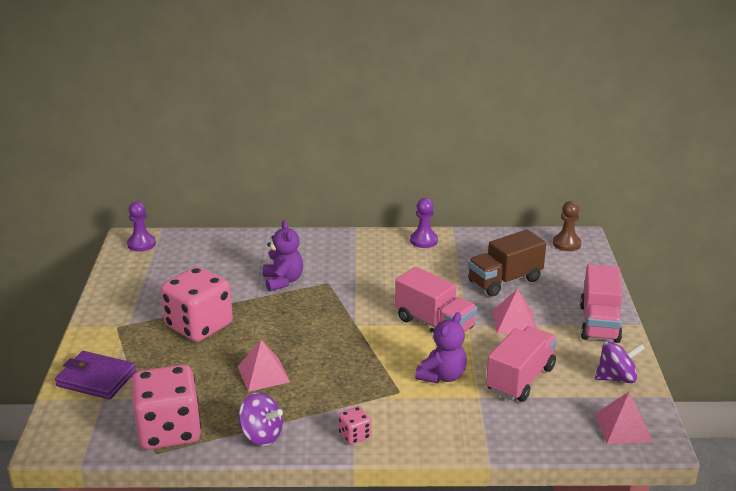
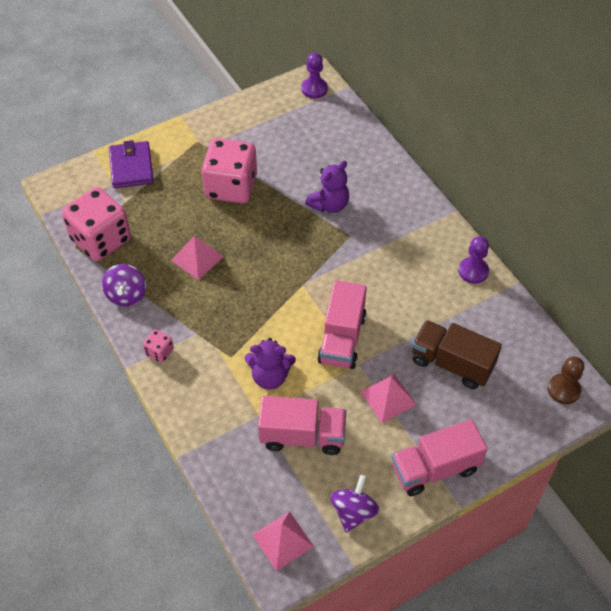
camera: 60 degrees right, 25 degrees up
purple spinning top [595,341,645,383] -> purple spinning top turned 120 degrees counterclockwise [330,475,379,533]

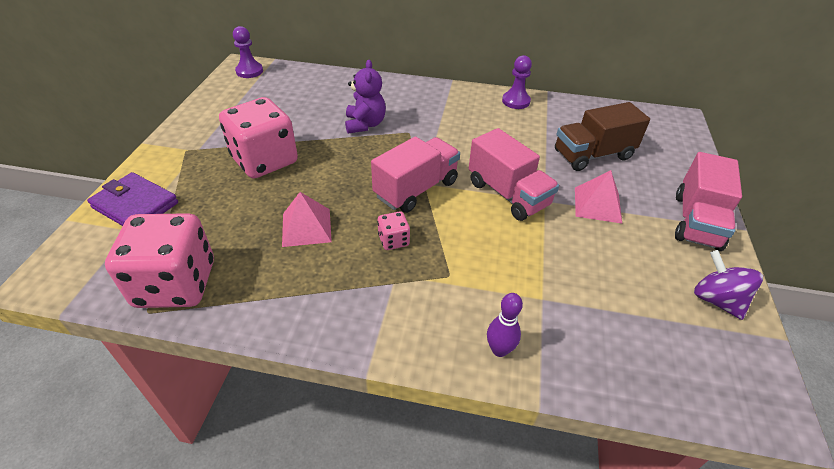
camera: 50 degrees left, 10 degrees down
purple spinning top [102,264,146,306] -> none
pink dice [143,329,174,363] -> pink dice moved to [377,211,410,250]
purple teddy bear [245,338,296,390] -> none
pink pyramid [252,511,314,571] -> none
pink truck [258,396,347,455] -> pink truck moved to [371,137,460,213]
brown pawn [548,357,584,404] -> none
none -> purple bowling pin [487,293,523,357]

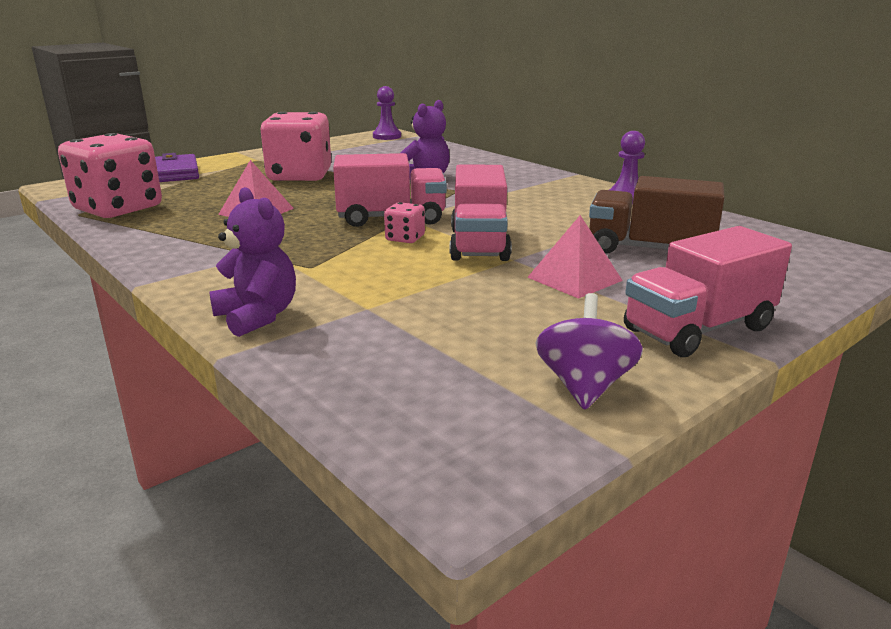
camera: 40 degrees right, 20 degrees down
pink dice [377,211,410,250] -> pink dice moved to [384,202,425,243]
purple bowling pin [487,293,523,357] -> purple teddy bear [209,187,296,337]

